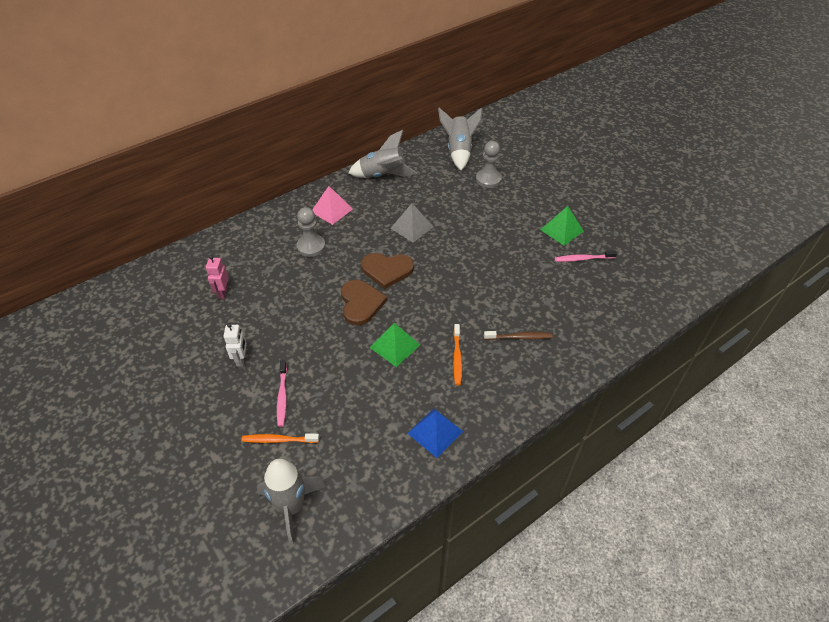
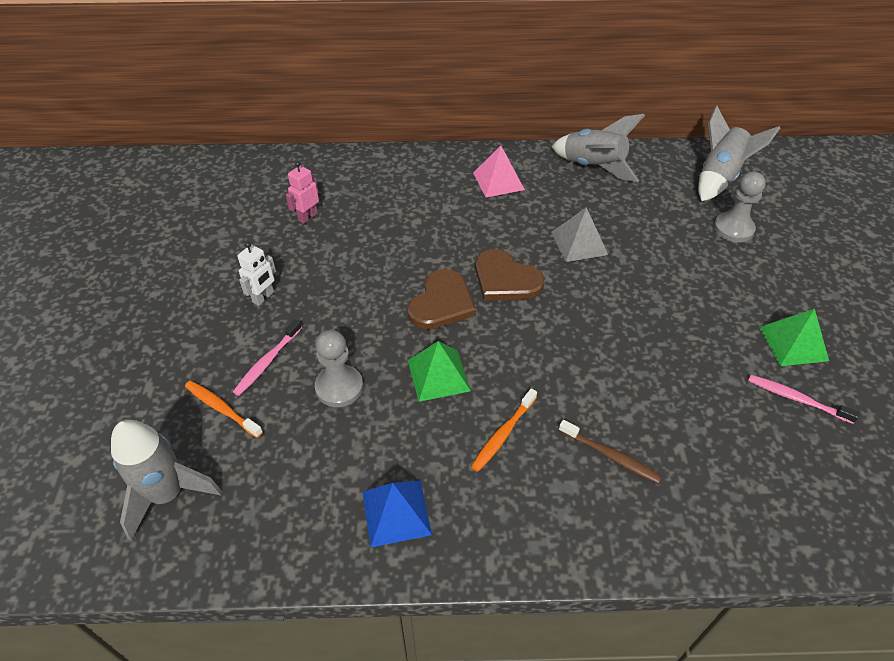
camera: 35 degrees right, 0 degrees up
grey pawn [297,207,326,257] -> grey pawn moved to [315,330,363,407]

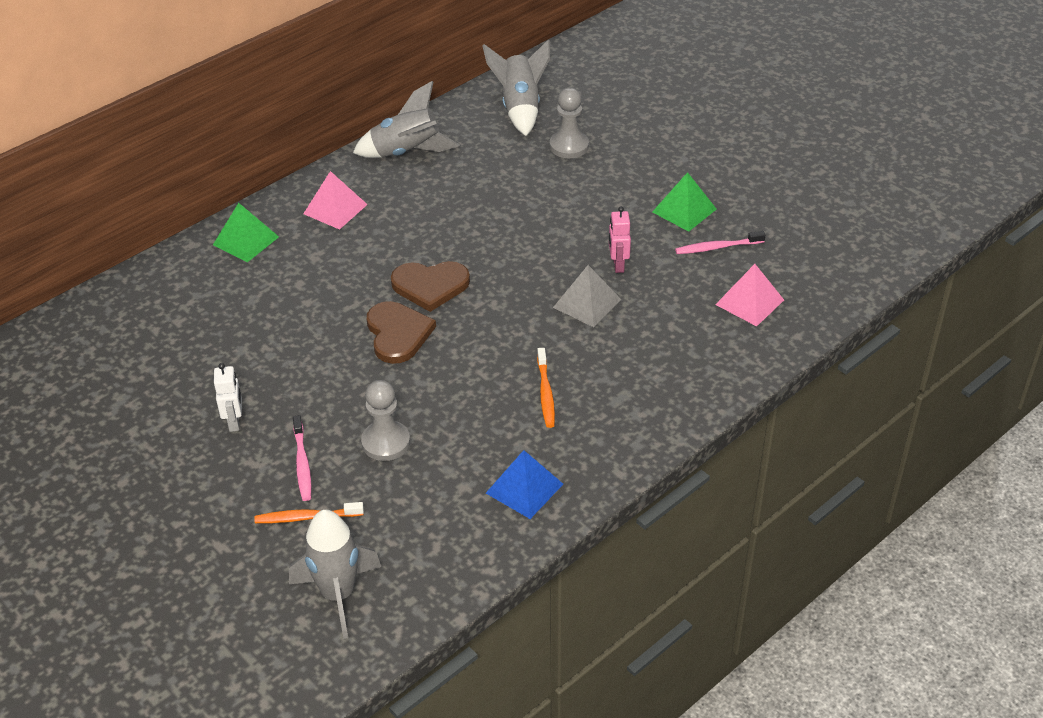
camera: 40 degrees left, 5 degrees down
pink robot [286,162,319,224] -> pink robot moved to [609,207,631,273]
green pyramid [408,341,471,402] -> green pyramid moved to [213,203,279,262]
grey pyramid [551,207,608,262] -> grey pyramid moved to [553,265,622,327]
brown toothbrush [559,420,662,484] -> none
none -> pink pyramid [715,264,784,326]

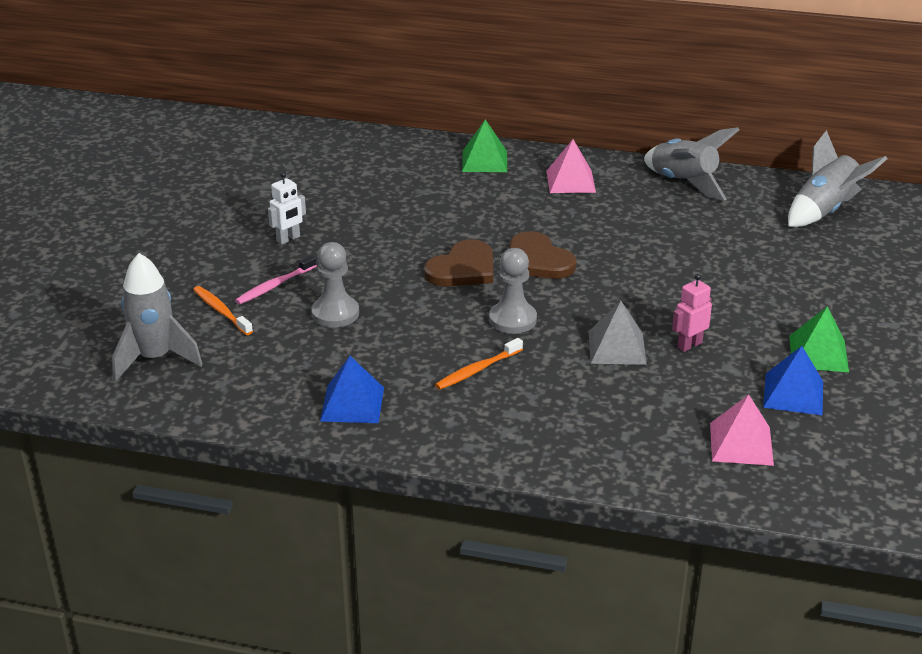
camera: 55 degrees right, 10 degrees down
grey pawn [550,88,589,158] -> grey pawn moved to [489,248,537,334]
pink toothbrush [675,231,765,254] -> blue pyramid [763,346,823,416]

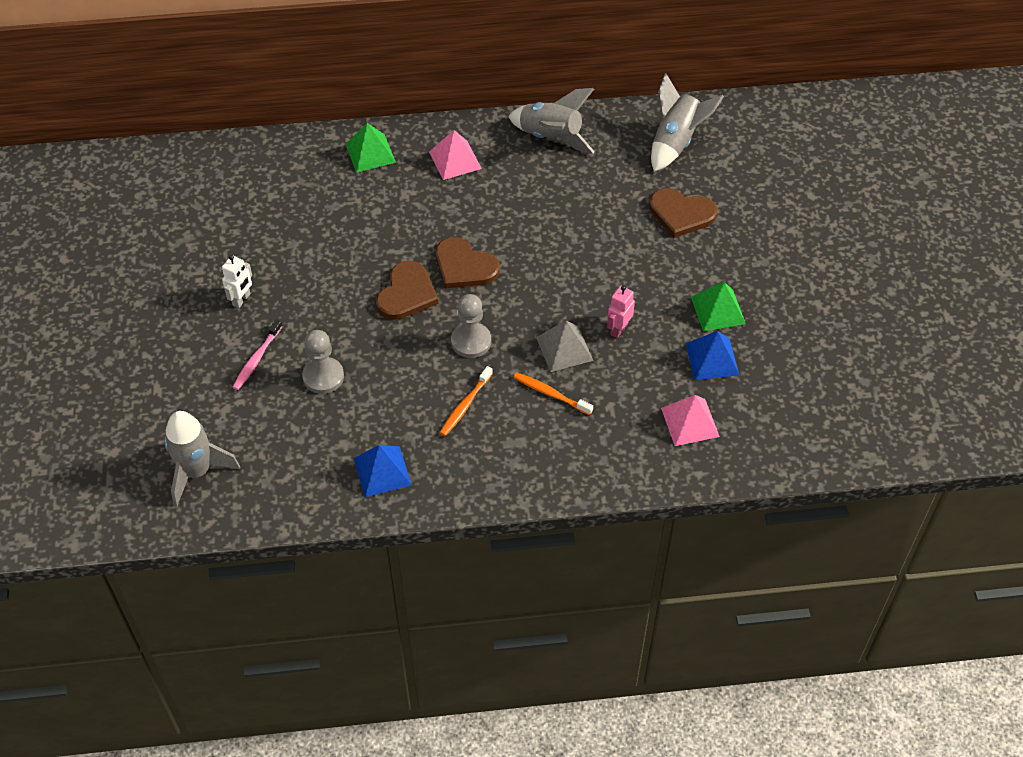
camera: 20 degrees left, 20 degrees up
orange toothbrush [193,286,253,335] -> orange toothbrush moved to [513,372,593,415]
none -> brown heart [649,188,717,238]

